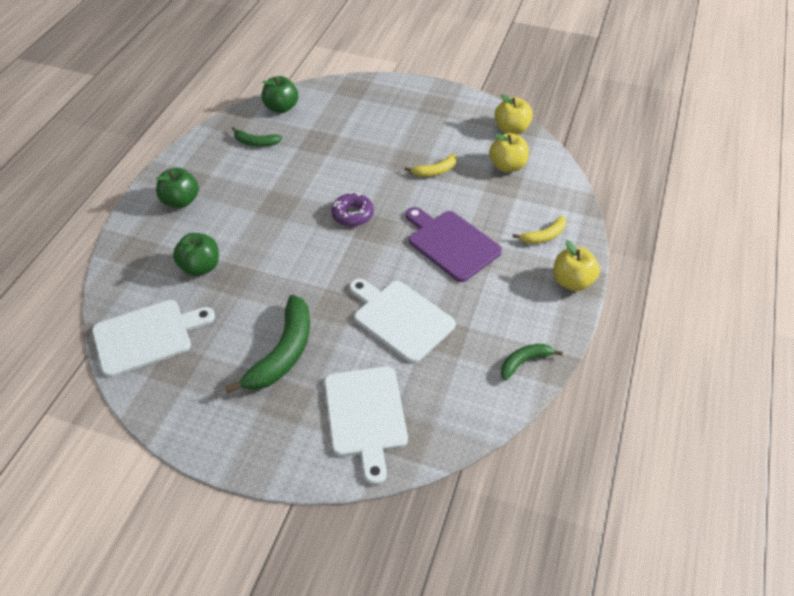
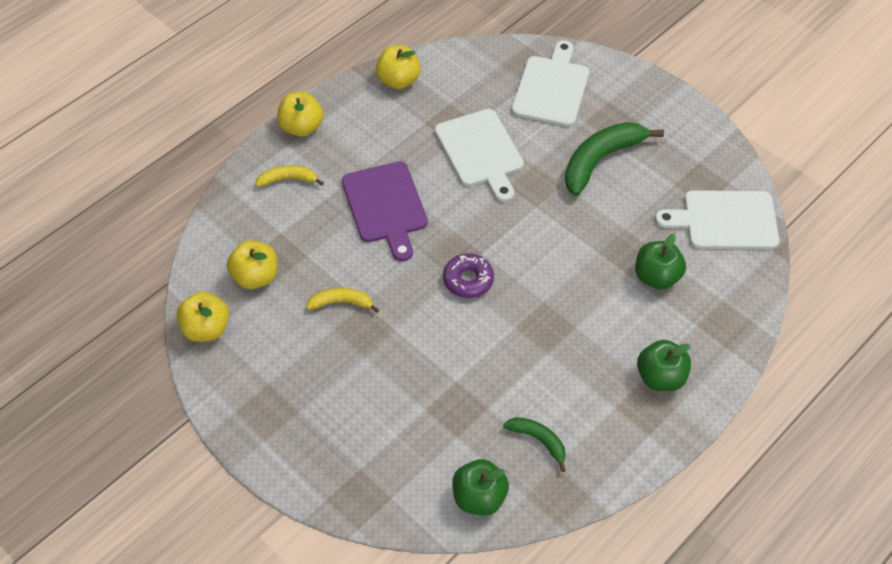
camera: 155 degrees left, 5 degrees up
green banana [501,344,563,380] -> yellow apple [376,45,421,89]

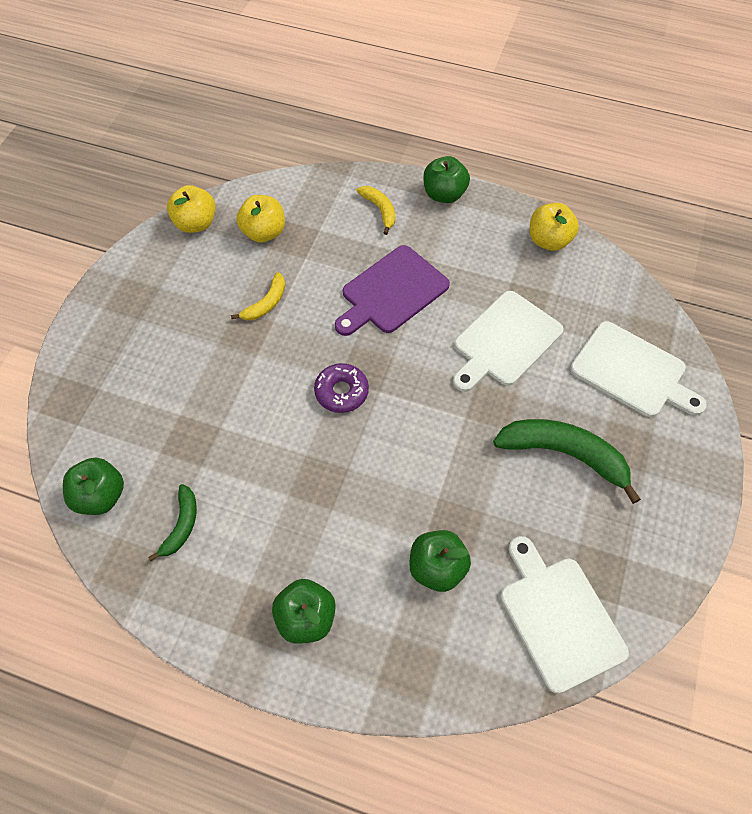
camera: 65 degrees right, 5 degrees up
yellow apple [277,92,323,137] -> green apple [423,156,470,203]
yellow banana [306,288,379,313] -> yellow banana turned 60 degrees clockwise [231,272,285,320]
white cutting board [512,41,589,127] -> white cutting board turned 45 degrees clockwise [570,321,707,417]

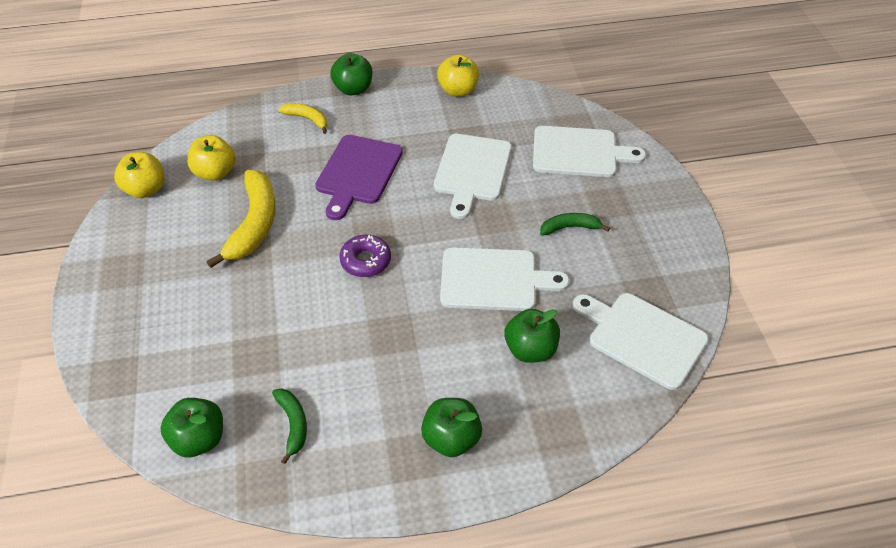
camera: 30 degrees left, 10 degrees down
yellow banana [231,272,285,320] -> yellow banana [206,170,276,268], size x1.87
green banana [493,419,641,504] -> green banana [540,213,610,236], size x0.53
none -> white cutting board [440,247,569,311]

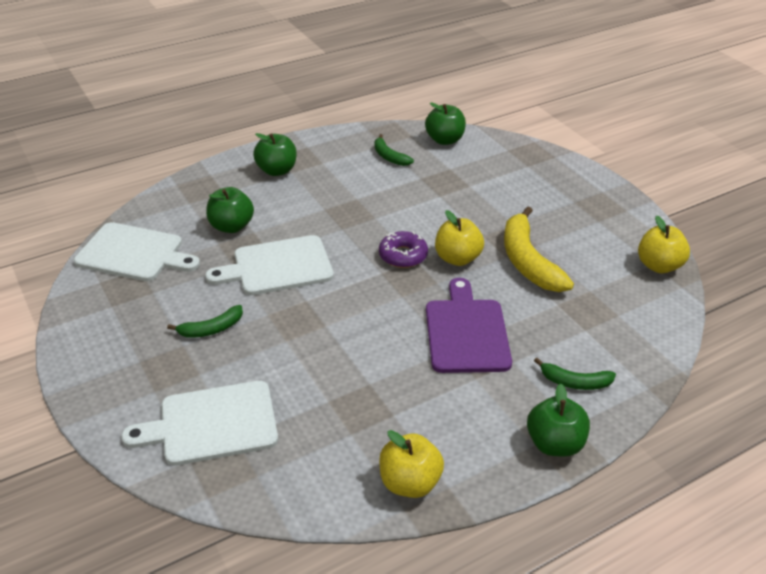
camera: 160 degrees right, 10 degrees down
yellow apple [187,135,235,181] -> yellow apple moved to [435,210,484,266]
yellow banana [278,103,327,134] -> green banana [534,358,616,390]
white cutting board [434,134,512,219] -> none

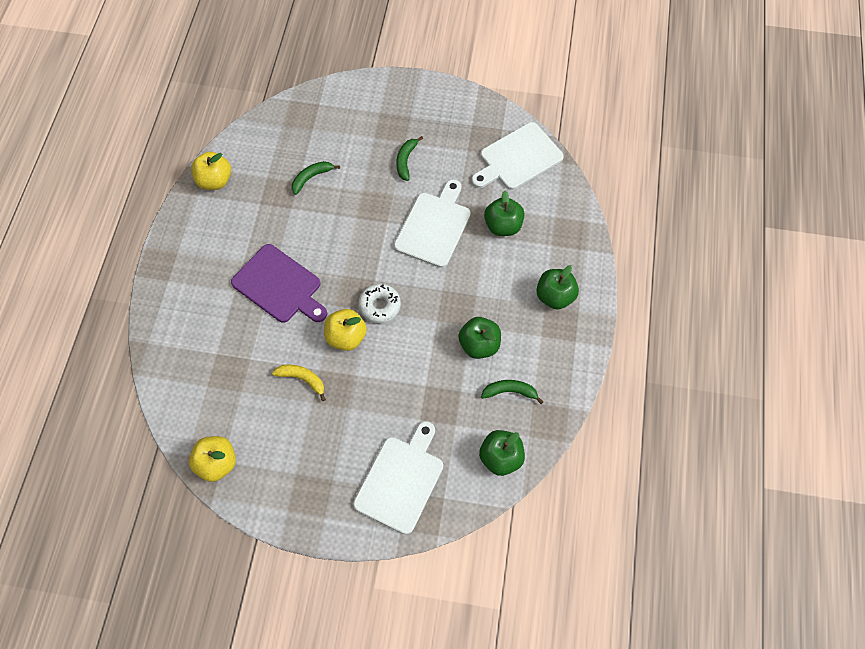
camera: 130 degrees right, 25 degrees up
white cutting board [121,381,278,466] -> white cutting board moved to [353,421,443,535]
purple donut [379,231,428,268] -> white donut [358,284,401,323]
yellow banana [504,206,574,292] -> yellow banana [272,364,326,401], size x0.53
green apple [527,384,590,457] -> green apple moved to [458,317,501,359]
green banana [534,358,616,390] -> green banana moved to [292,161,340,195]

